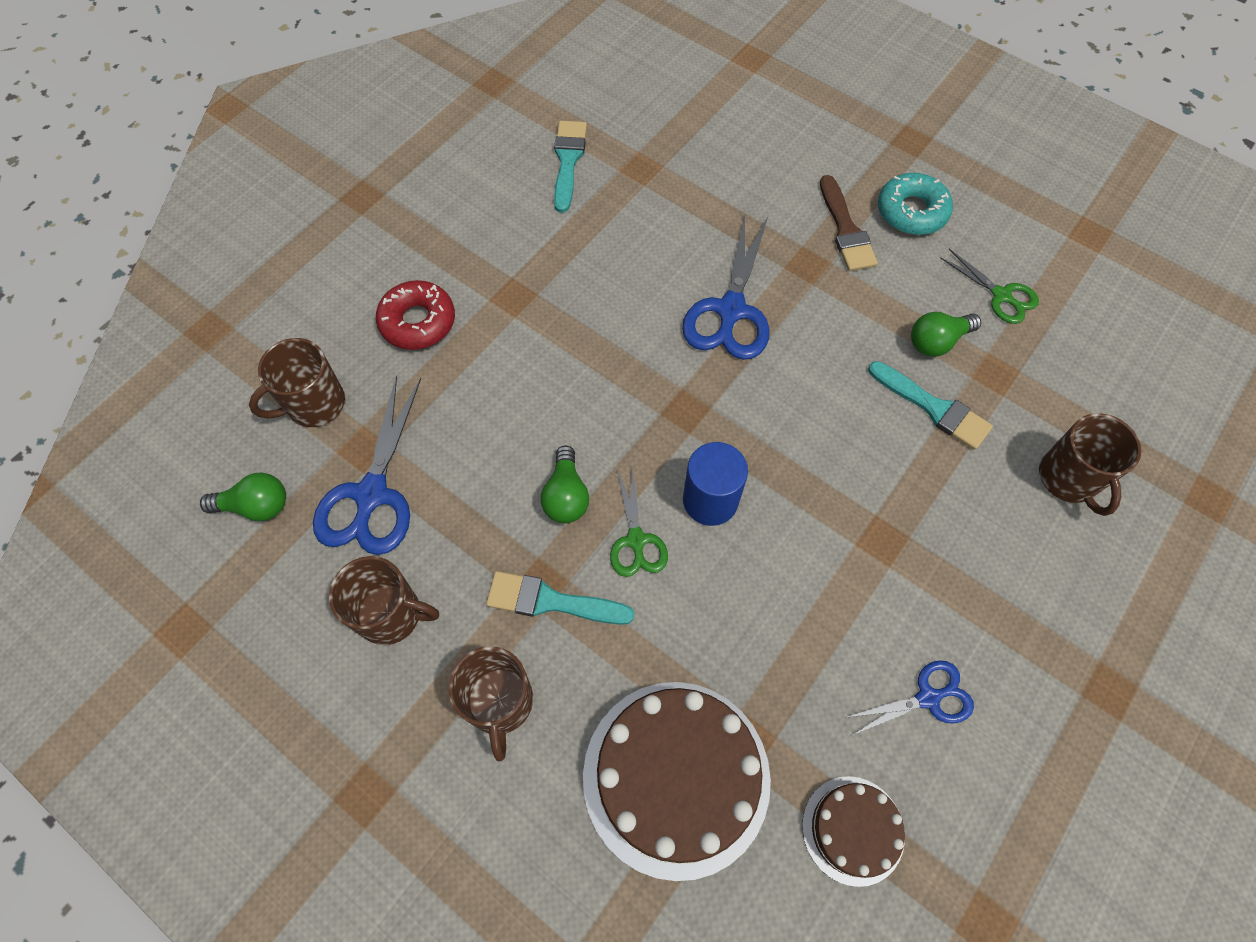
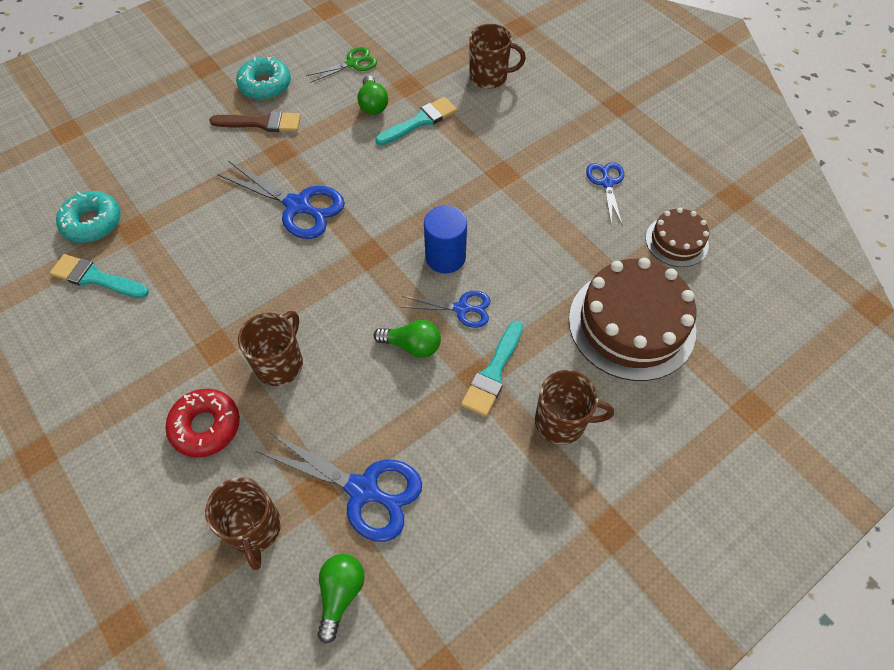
camera: 75 degrees left, 5 degrees down
brown mug [329,556,439,645] -> brown mug moved to [238,311,303,386]
green scissors [610,465,668,577] -> blue scissors [401,291,491,328]
none -> turquoise donut [56,191,121,243]

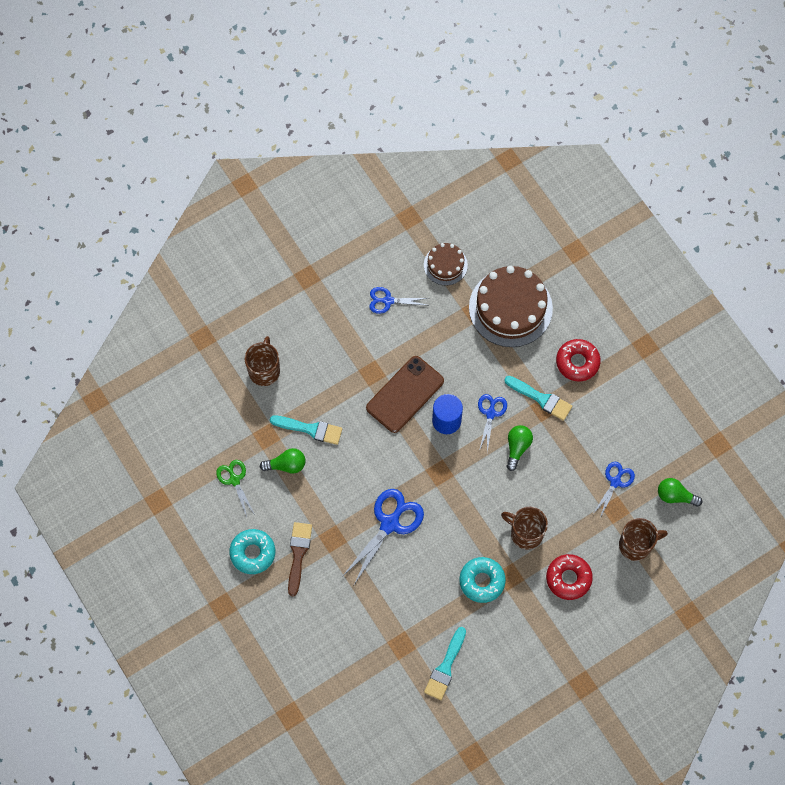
camera: 85 degrees left, 10 degrees up
turquoise donut [56,191,121,243] -> turquoise donut moved to [459,557,506,603]
blue scissors [256,431,422,542] -> blue scissors [593,462,635,518], size x0.59
turquoise brush [376,97,457,145] -> turquoise brush turned 135 degrees clockwise [270,416,342,445]
brown mug [535,370,614,444] -> red donut [556,339,601,381]
none -> brown phone [366,356,444,433]

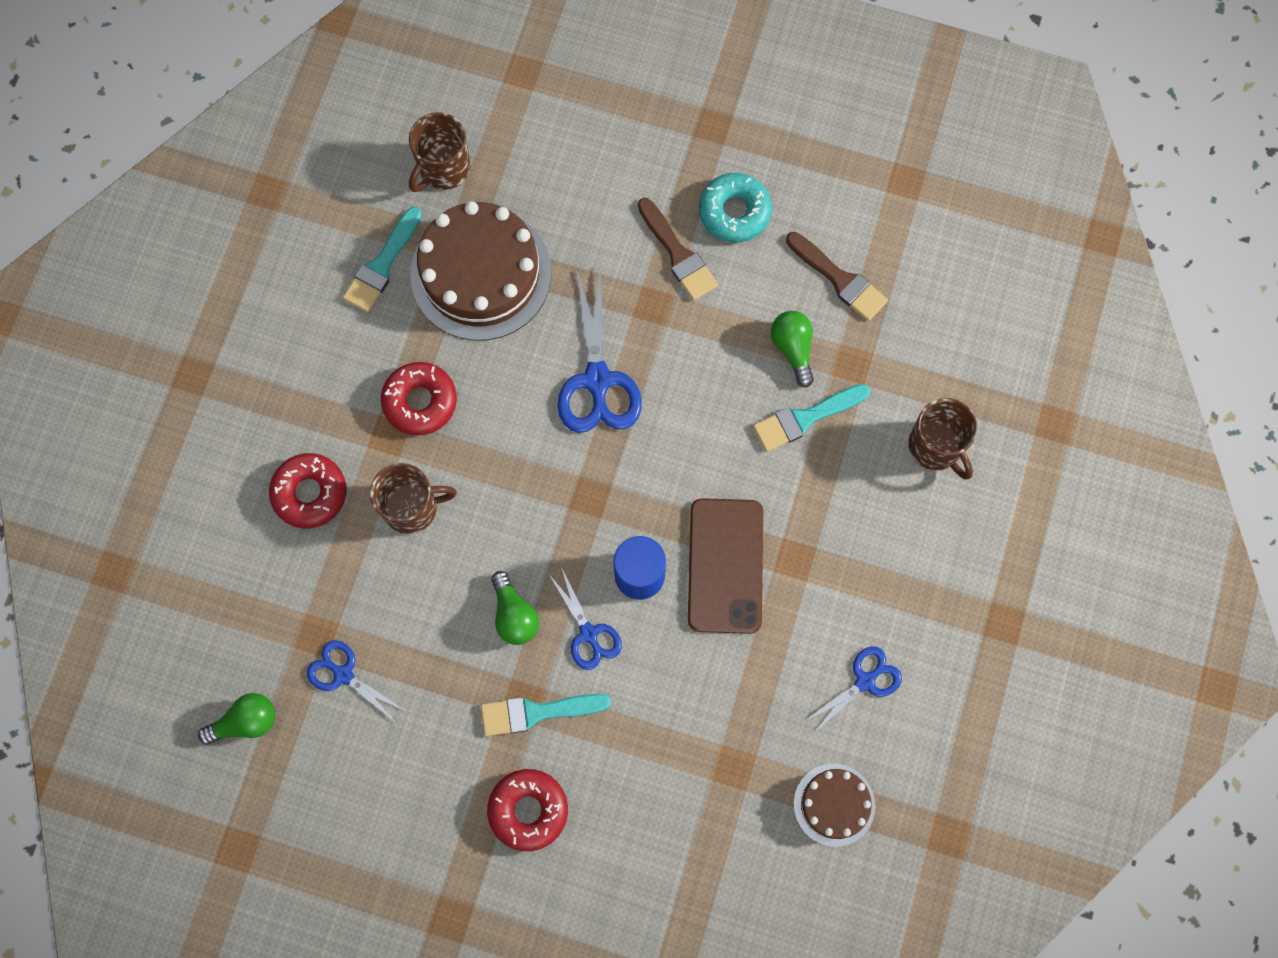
camera: 140 degrees right, 5 degrees up
green scissors [216,460,255,517] -> brown brush [786,232,888,321]
green light bulb [260,448,306,474] -> green light bulb turned 120 degrees clockwise [771,311,814,388]
turquoise brush [424,627,466,700] -> turquoise brush turned 135 degrees counterclockwise [343,207,422,312]
turquoise donut [459,557,506,603] -> red donut [381,362,457,435]
brown cake [469,266,553,347] -> brown cake moved to [411,201,551,341]
blue scissors [593,462,635,518] -> blue scissors turned 135 degrees clockwise [307,640,404,723]
brown mug [619,518,668,561] -> brown mug moved to [409,112,471,192]

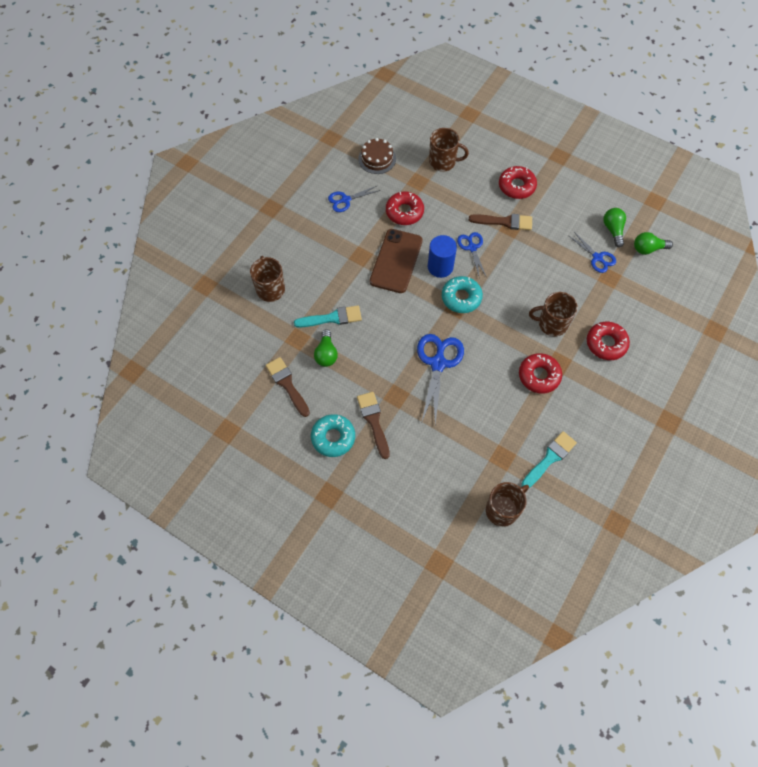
camera: 165 degrees left, 10 degrees down
brown cake [411,201,551,341] -> none
turquoise brush [481,694,611,736] -> brown brush [469,214,532,230]
green light bulb [491,571,539,645] -> green light bulb moved to [603,208,626,248]
none -> red donut [386,191,424,225]
none -> brown mug [429,128,469,172]
none -> turquoise donut [442,276,483,313]

